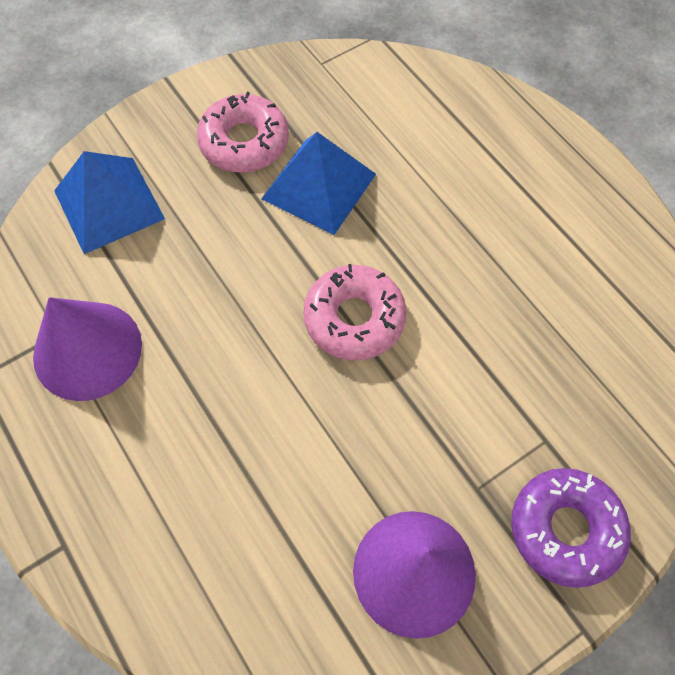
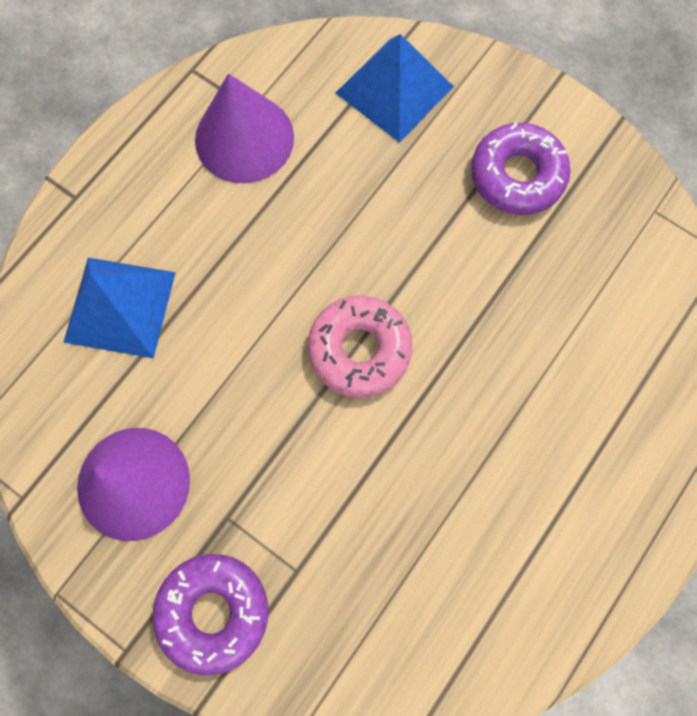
camera: 70 degrees right, 10 degrees up
pink donut [197,92,289,173] -> purple donut [471,122,571,215]
blue pyramid [261,132,376,235] -> blue pyramid moved to [63,258,176,358]

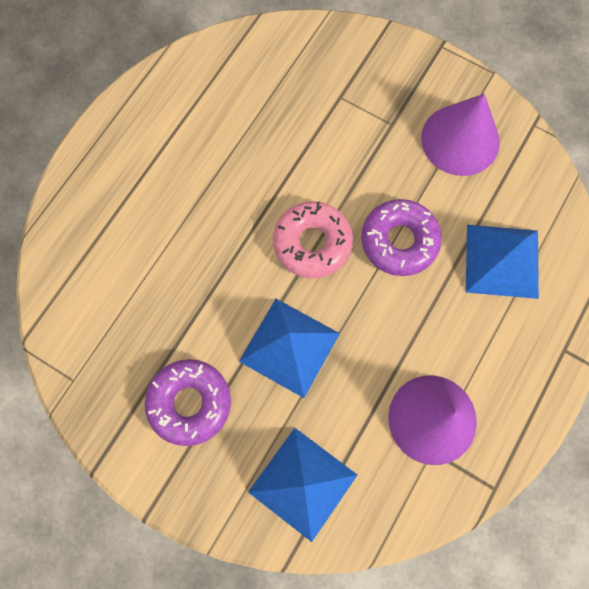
camera: 175 degrees right, 0 degrees up
purple donut [152,554,268,675] -> purple donut moved to [361,199,442,276]
none -> blue pyramid [239,299,340,398]

